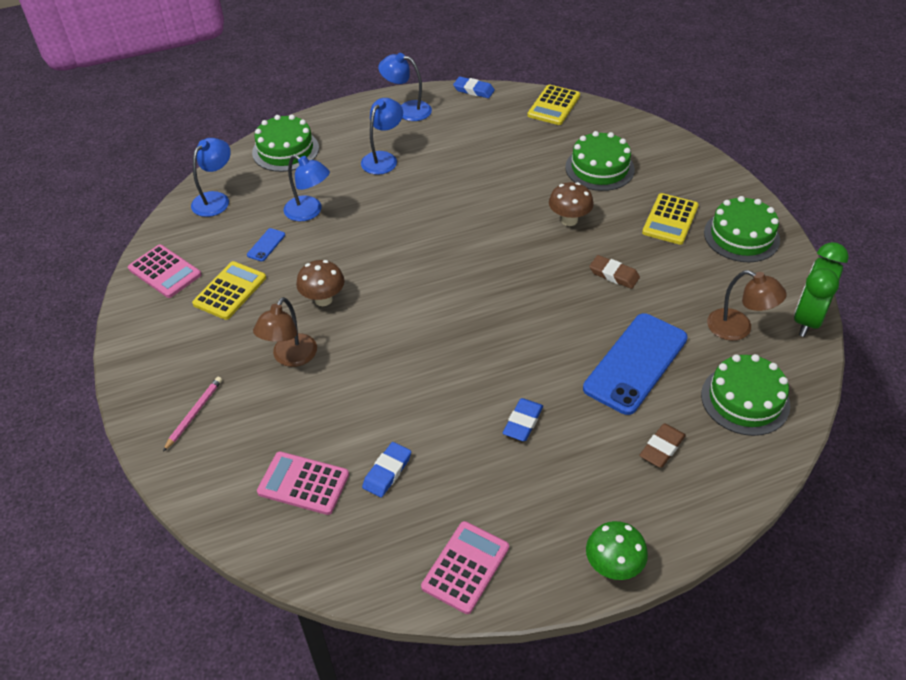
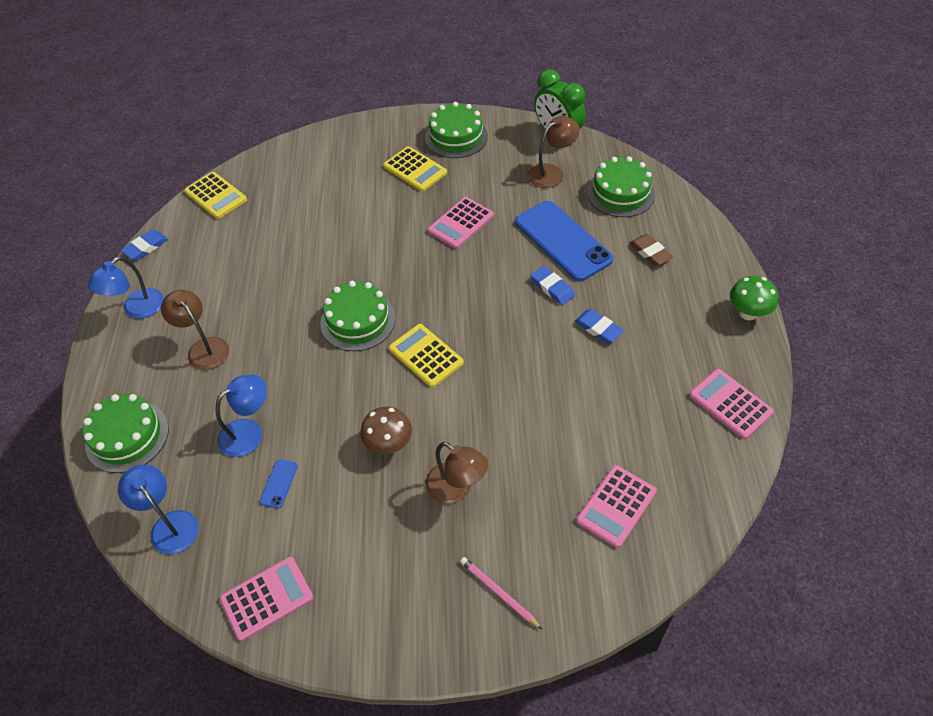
camera: 70 degrees left, 5 degrees up
yellow calculator [192,261,266,320] -> yellow calculator moved to [389,324,464,388]
blue phone [247,228,285,262] -> blue phone turned 60 degrees clockwise [259,459,298,509]
blue lamp [361,98,403,175] -> brown lamp [161,290,229,370]
blue eraser [362,442,411,498] -> blue eraser moved to [531,266,575,305]
brown mushroom [549,182,594,226] -> none
green cake [565,131,635,191] -> green cake moved to [320,281,395,351]
brown eraser [589,255,640,289] -> pink calculator [428,197,494,249]

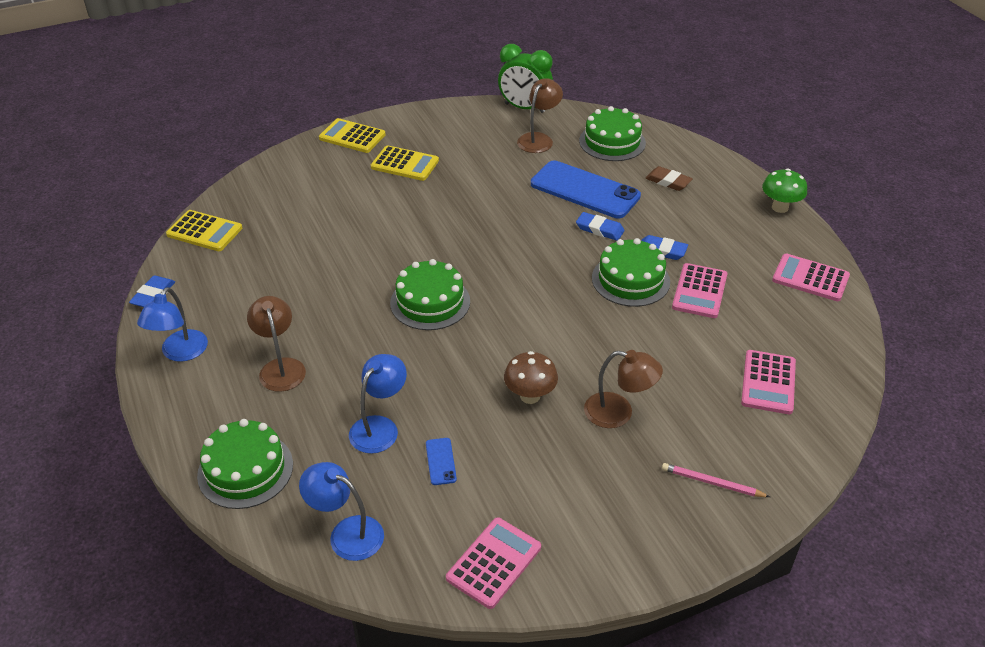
camera: 25 degrees left, 10 degrees down
brown lamp [161,290,229,370] -> brown lamp turned 45 degrees clockwise [247,296,306,392]
yellow calculator [389,324,464,388] -> yellow calculator moved to [319,118,385,153]
green cake [425,102,488,158] -> green cake moved to [592,238,670,307]
pink calculator [428,197,494,249] -> pink calculator moved to [672,263,727,318]

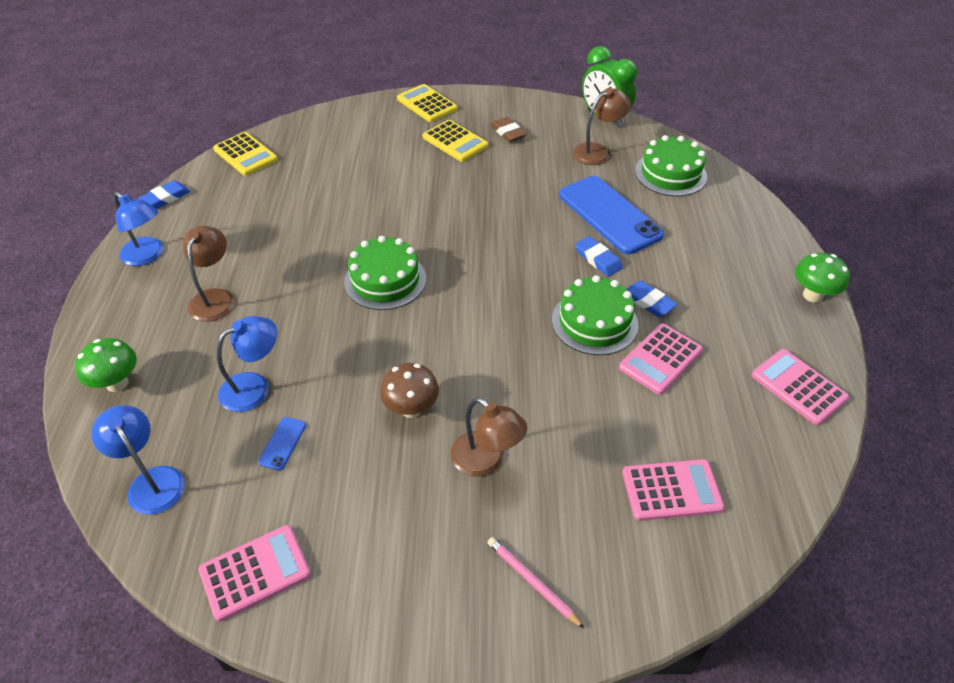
camera: 25 degrees right, 5 degrees up
blue lamp [137,287,208,362] -> blue lamp turned 90 degrees counterclockwise [114,192,163,266]
green cake [197,419,293,509] -> green mushroom [75,338,137,392]
brown eraser [645,166,693,191] -> brown eraser moved to [490,117,527,142]
pink calculator [741,350,796,414] -> pink calculator turned 135 degrees counterclockwise [622,459,725,521]

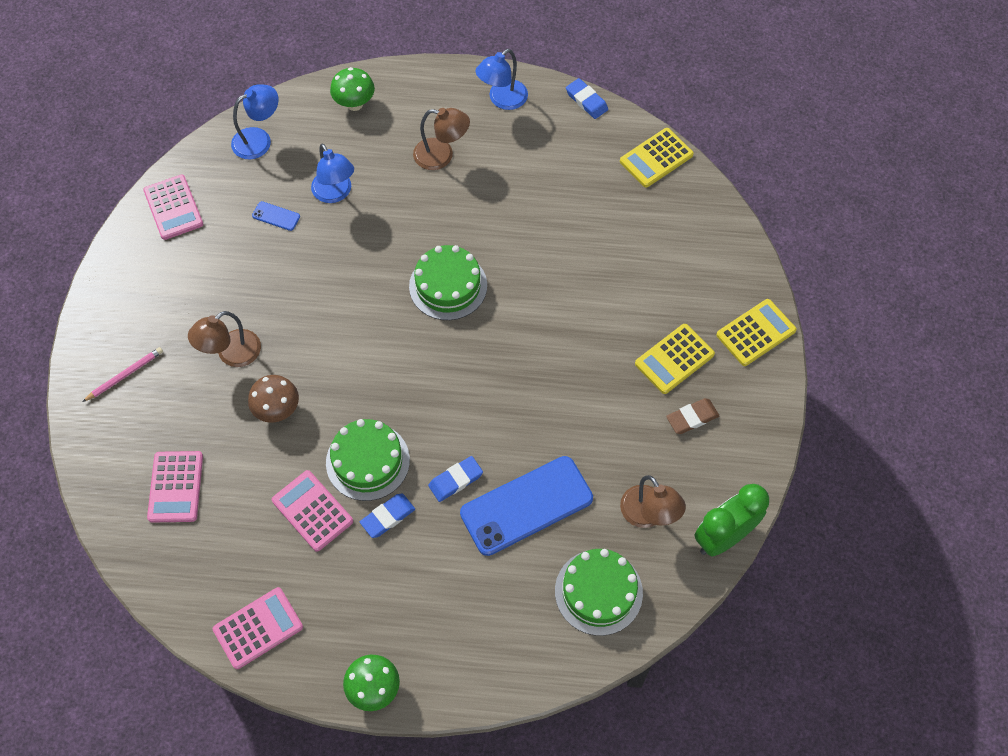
camera: 95 degrees right, 15 degrees up
brown mushroom [380,363,439,418] -> brown mushroom moved to [248,375,299,423]

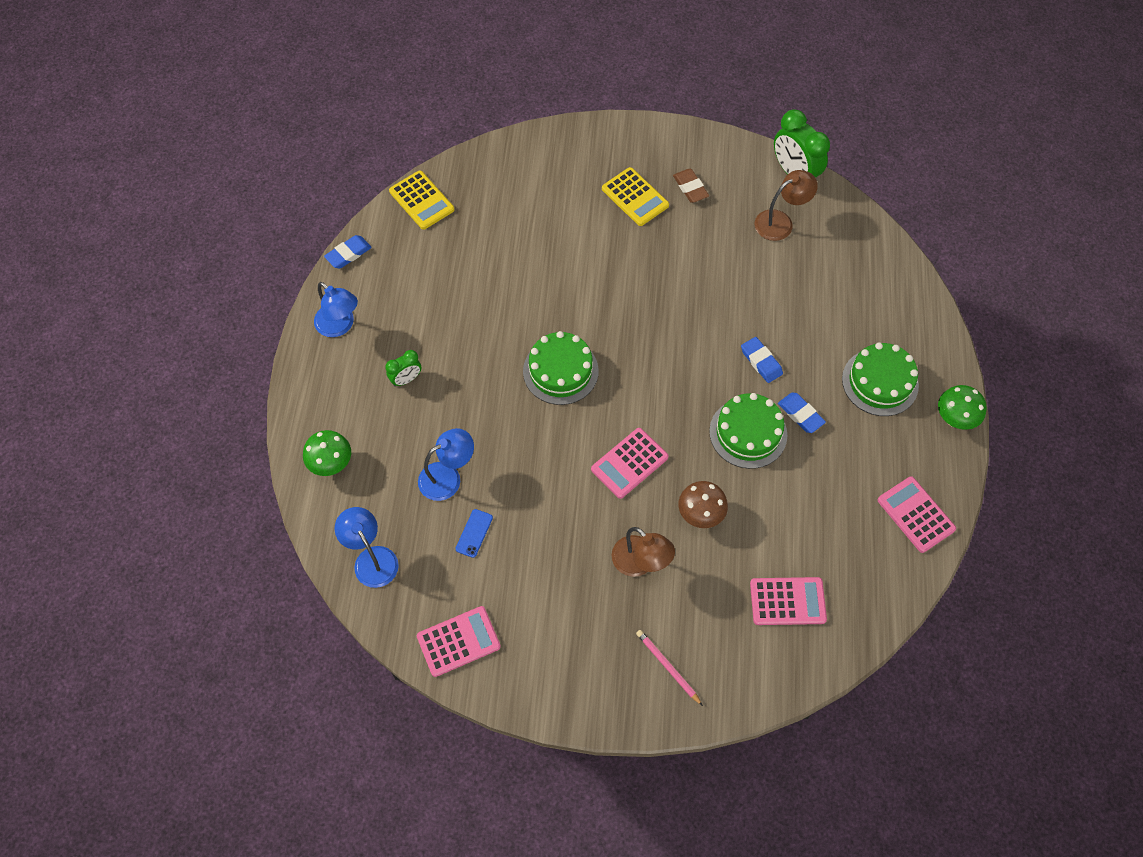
camera: 90 degrees left, 0 degrees up
pink calculator [272,470,353,552] -> pink calculator moved to [591,428,669,499]
brown lamp [413,108,470,170] -> green clock [385,350,421,387]
blue phone [460,456,593,556] -> none
green cake [555,549,643,636] -> green cake moved to [842,342,919,416]
yellow calculator [716,299,797,366] -> none

